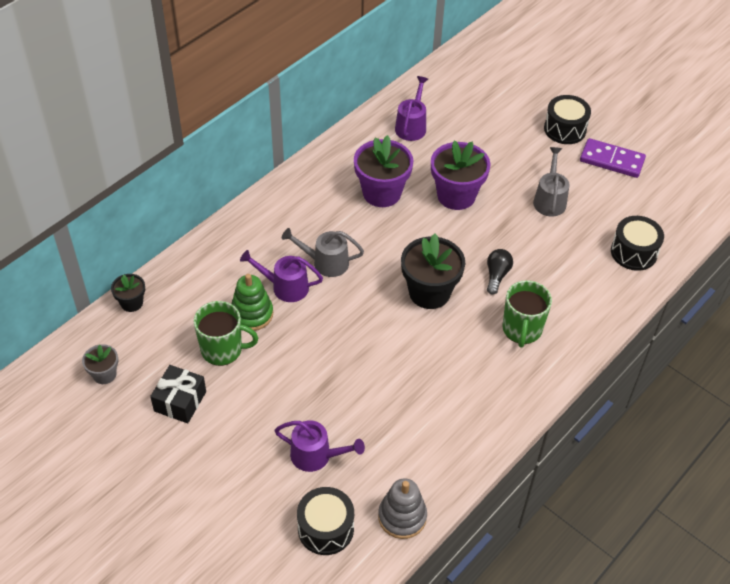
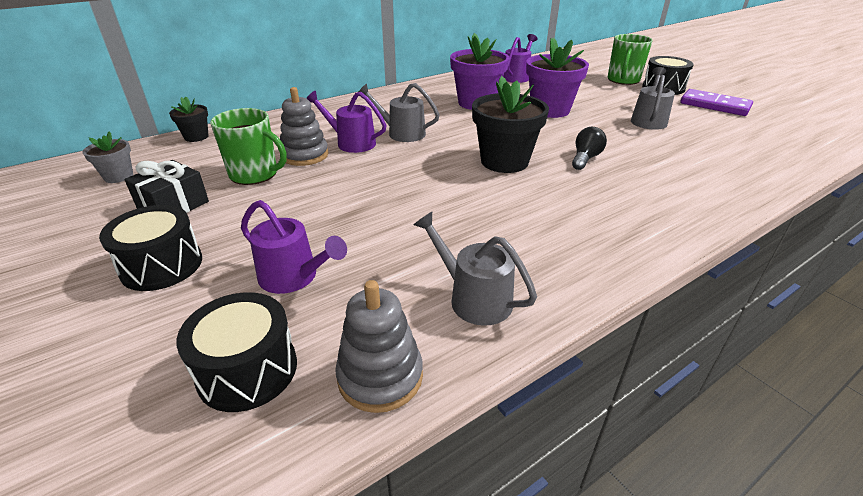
camera: 15 degrees right, 15 degrees down
green stacking toy [232,274,273,331] -> grey stacking toy [280,87,329,166]
green mug [503,280,552,348] -> green mug moved to [608,34,653,85]
black drum [611,216,664,271] -> black drum moved to [99,205,202,291]
none -> grey watering can [414,212,537,326]

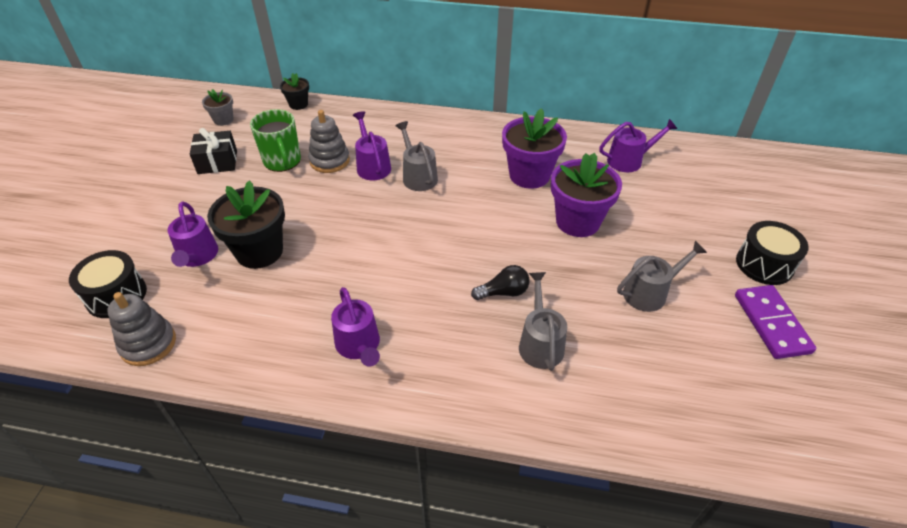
camera: 45 degrees right, 10 degrees up
black drum [99,205,202,291] -> none
grey watering can [414,212,537,326] -> grey watering can moved to [519,272,567,371]
black flower pot [472,76,549,173] -> black flower pot moved to [207,180,285,269]
green mug [608,34,653,85] -> none
none -> purple watering can [331,287,380,366]

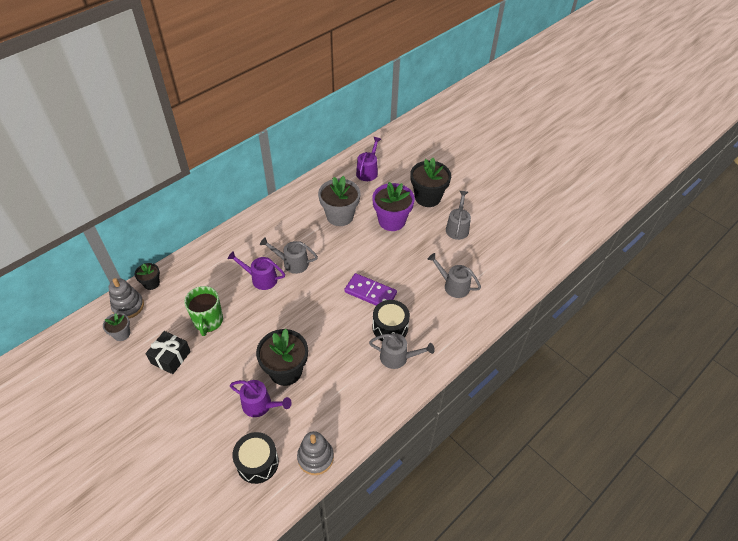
camera: 55 degrees left, 5 degrees up
green mug [250,109,301,172] -> green mug turned 75 degrees clockwise [184,286,223,336]
grey stacking toy [308,110,350,173] -> grey stacking toy moved to [109,278,144,319]
purple watering can [331,287,380,366] -> grey watering can [369,333,435,369]
black light bulb [471,265,530,300] -> none
purple flower pot [502,108,567,189] -> grey flower pot [318,176,360,226]
purple domino [735,285,816,359] -> purple domino moved to [344,273,397,306]
black drum [736,221,809,285] -> black drum moved to [372,300,410,341]
none -> black flower pot [410,158,451,207]

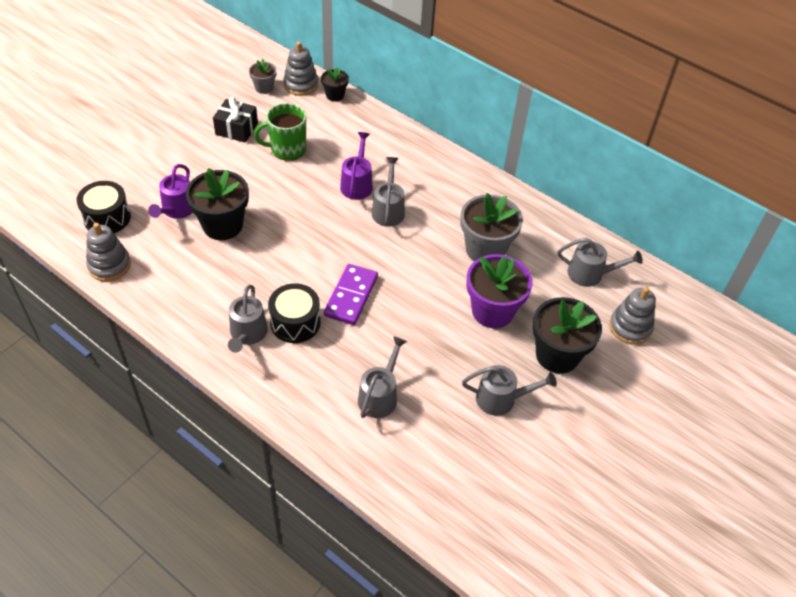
camera: 80 degrees right, 0 degrees up
purple watering can [356,137,381,181] -> grey watering can [557,238,643,287]
none -> grey stacking toy [609,287,656,345]

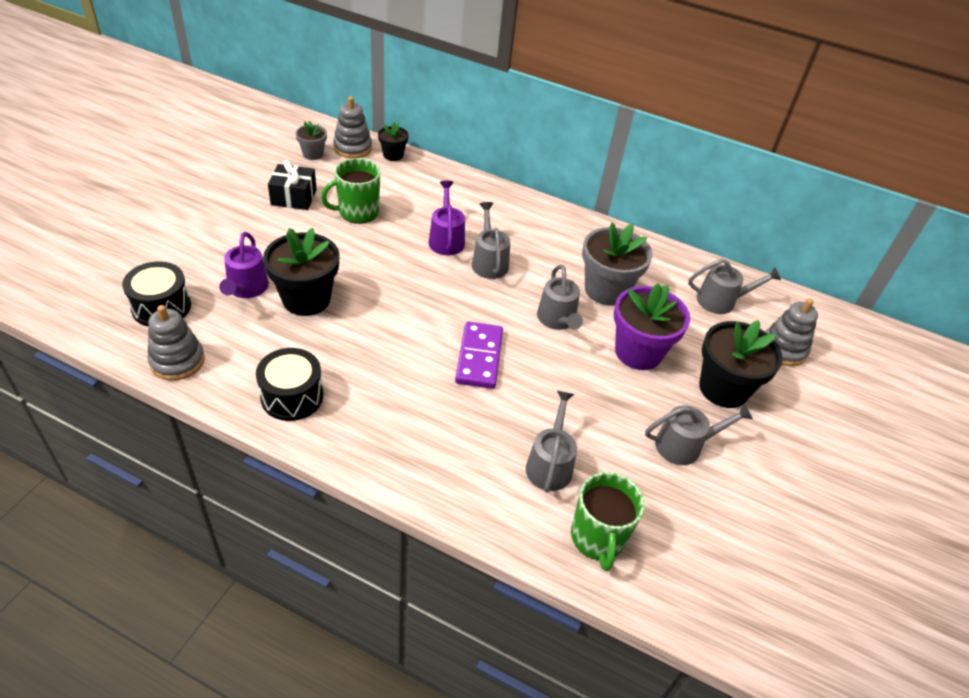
camera: 15 degrees left, 5 degrees down
grey watering can [228,285,268,353] -> grey watering can moved to [537,265,583,330]
black drum [268,283,320,343] -> black drum moved to [256,348,323,421]
none -> green mug [571,472,645,571]

